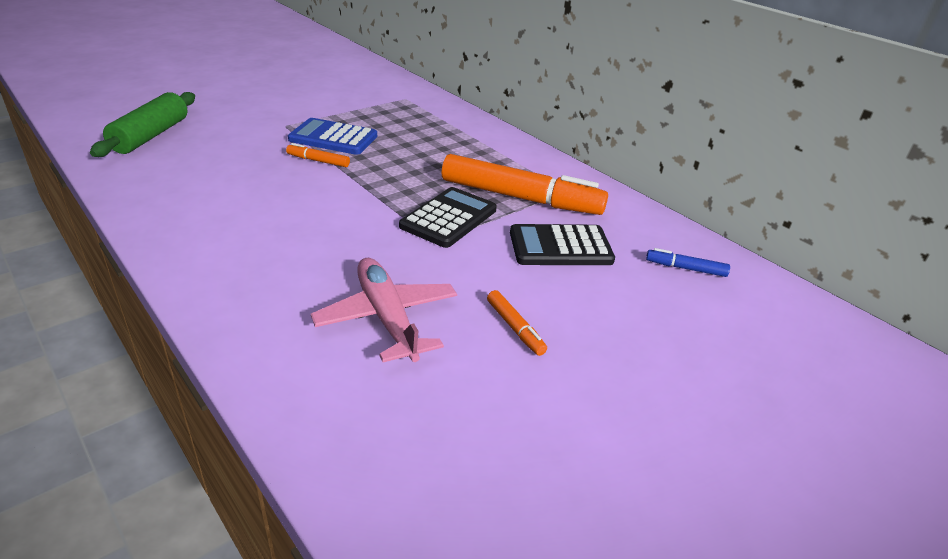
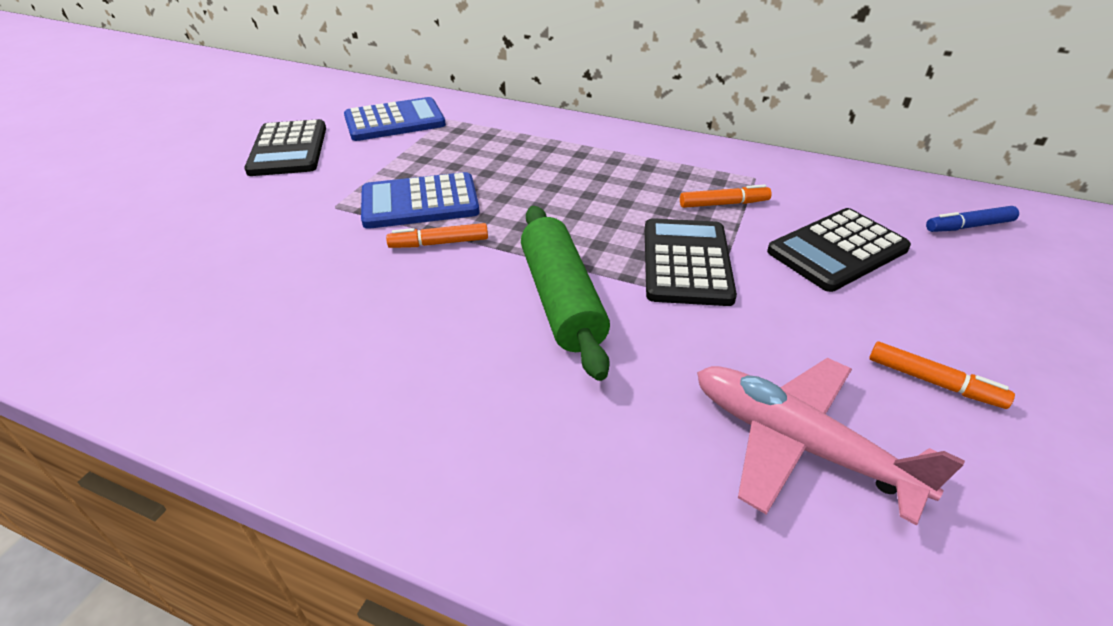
camera: 25 degrees left, 5 degrees up
green rolling pin [90,92,195,157] -> green rolling pin moved to [521,206,610,381]
orange marker [442,154,608,215] -> orange marker [680,185,772,208], size x0.42
none -> black calculator [244,119,326,176]
none -> blue calculator [344,97,446,141]

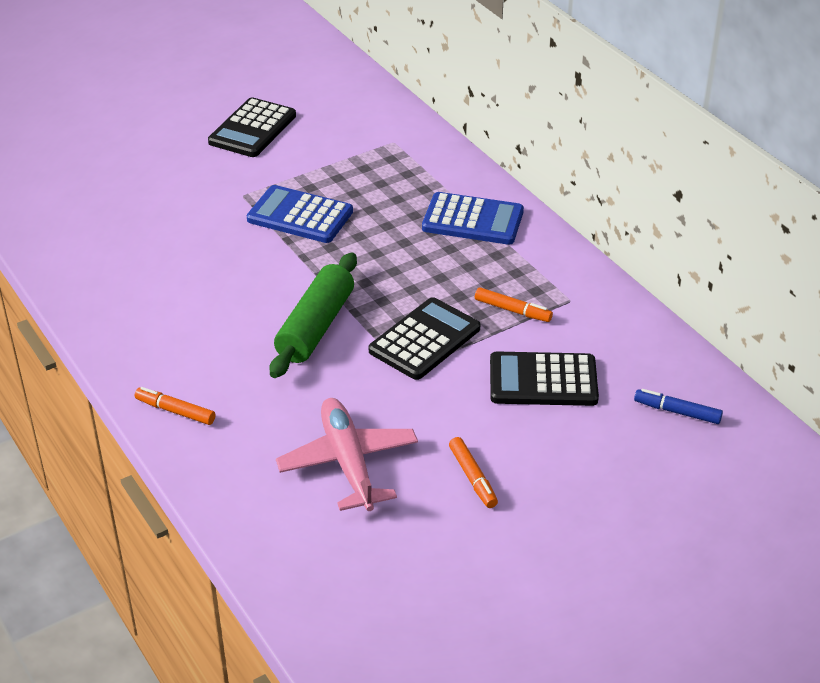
camera: 35 degrees right, 0 degrees up
blue calculator [344,97,446,141] -> blue calculator moved to [422,192,524,245]
orange marker [386,223,488,248] -> orange marker moved to [135,387,216,425]

